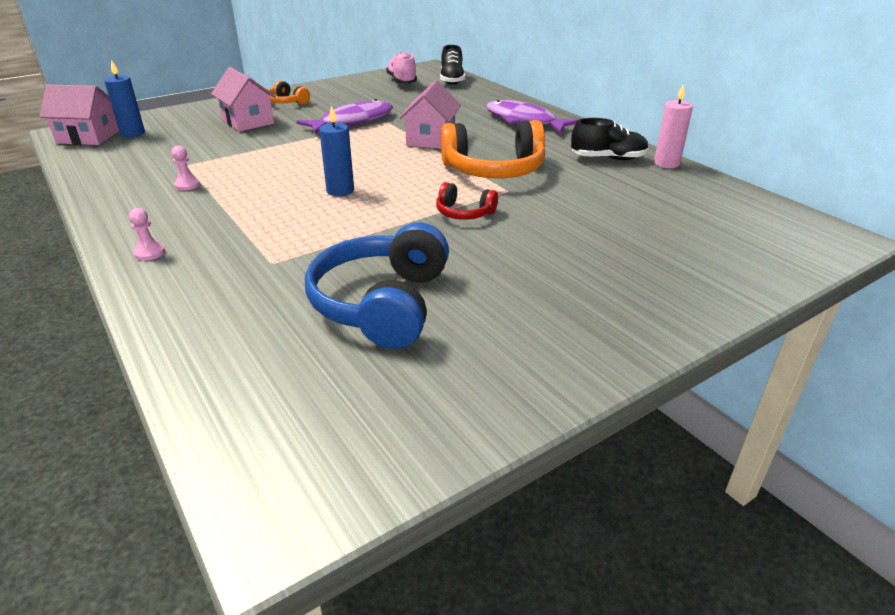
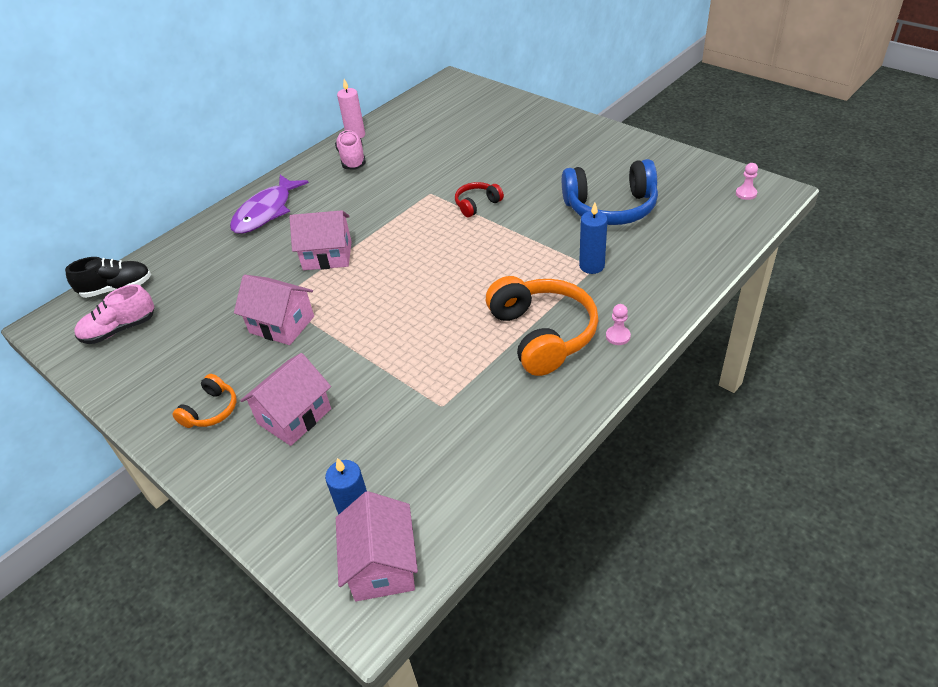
camera: 100 degrees left, 10 degrees up
pink pawn [171,146,200,191] -> pink pawn moved to [736,163,758,200]
purple fish [297,99,393,134] -> pink house [234,275,314,345]
blue candle [319,105,354,196] -> blue candle moved to [579,202,608,274]
red headphones [436,182,498,220] -> red headphones turned 135 degrees counterclockwise [455,182,504,217]
orange headphones [441,120,545,178] -> orange headphones moved to [486,276,599,376]
black shoe [571,118,649,160] -> pink shoe [335,130,366,169]

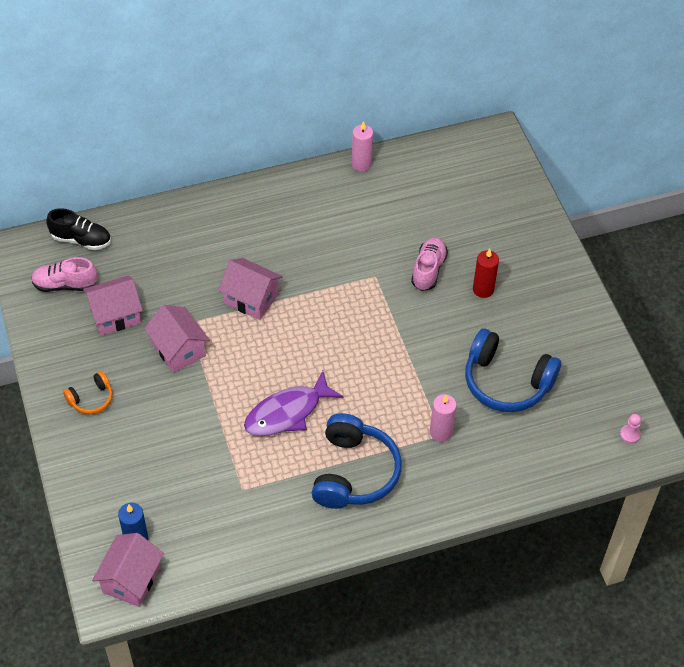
camera: 25 degrees right, 10 degrees up
purple fish [230,175,309,234] -> purple fish moved to [244,371,344,436]
pink house [240,353,331,446] -> pink house moved to [83,275,143,335]
pink shoe [335,130,366,169] -> pink shoe moved to [411,237,448,291]
red headphones [455,182,504,217] -> none
orange headphones [486,276,599,376] -> blue headphones [312,413,402,509]
blue candle [579,202,608,274] -> pink candle [430,394,457,442]
pink pawn [606,304,631,345] -> none
none -> red candle [473,249,499,298]

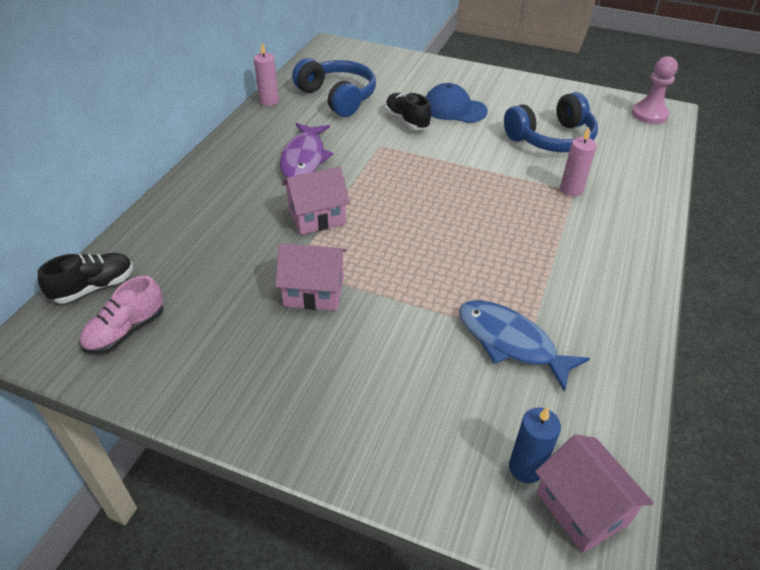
camera: 50 degrees left, 10 degrees down
orange headphones [63,371,113,414] -> none
pink house [83,275,143,335] -> none
purple fish [244,371,344,436] -> purple fish moved to [280,123,333,177]
blue headphones [312,413,402,509] -> blue headphones moved to [292,58,376,117]
pink shoe [411,237,448,291] -> black shoe [385,93,431,130]
red candle [473,249,499,298] -> blue cap [426,83,488,123]
pink pawn [620,414,641,444] -> pink pawn [632,56,678,124], size x2.00
none -> blue fish [459,300,590,392]

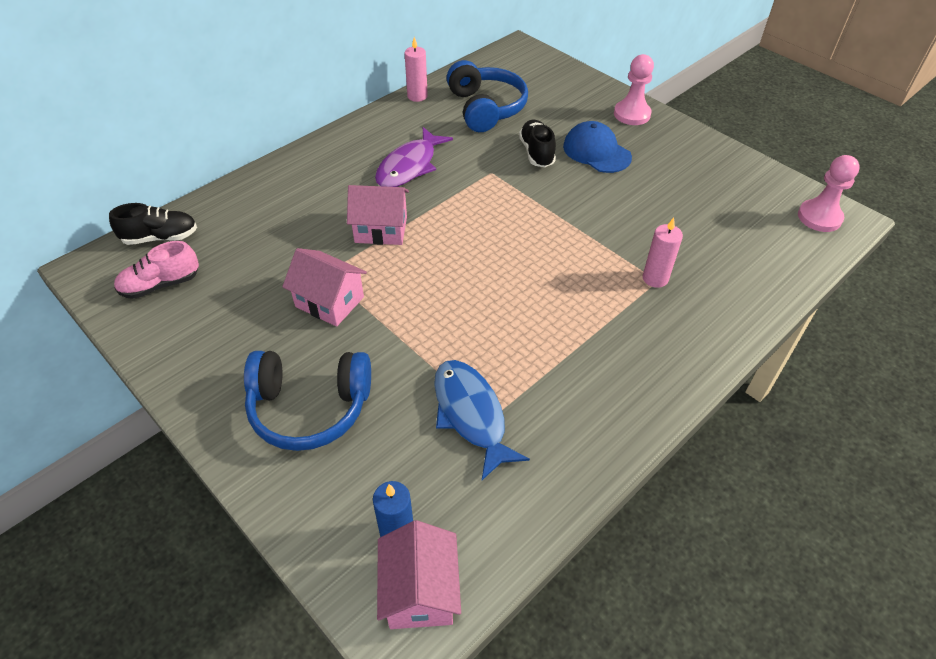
camera: 25 degrees right, 5 degrees up
blue headphones [504,92,598,152] -> blue headphones moved to [244,351,371,451]
none -> pink pawn [614,54,654,125]

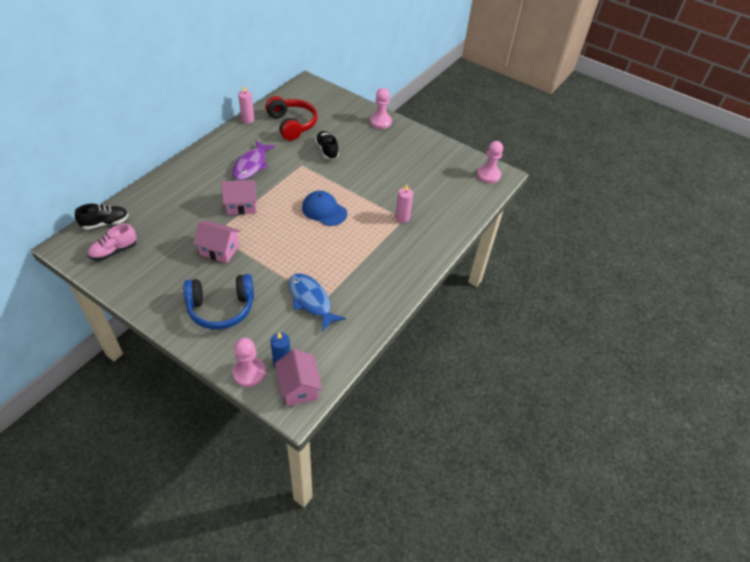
camera: 15 degrees left, 0 degrees up
blue headphones [446,60,528,132] -> red headphones [265,96,317,141]
blue cap [563,121,632,173] -> blue cap moved to [302,191,347,226]
none -> pink pawn [233,338,266,387]

